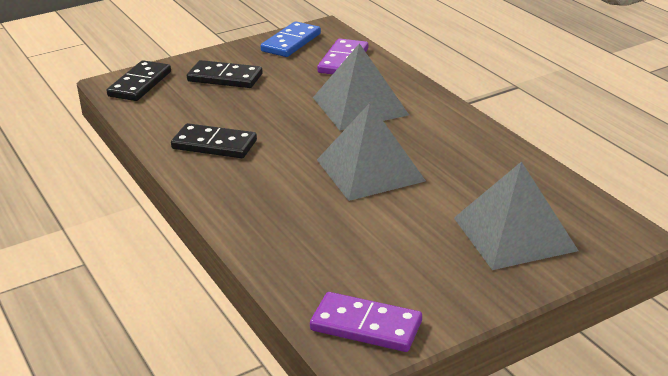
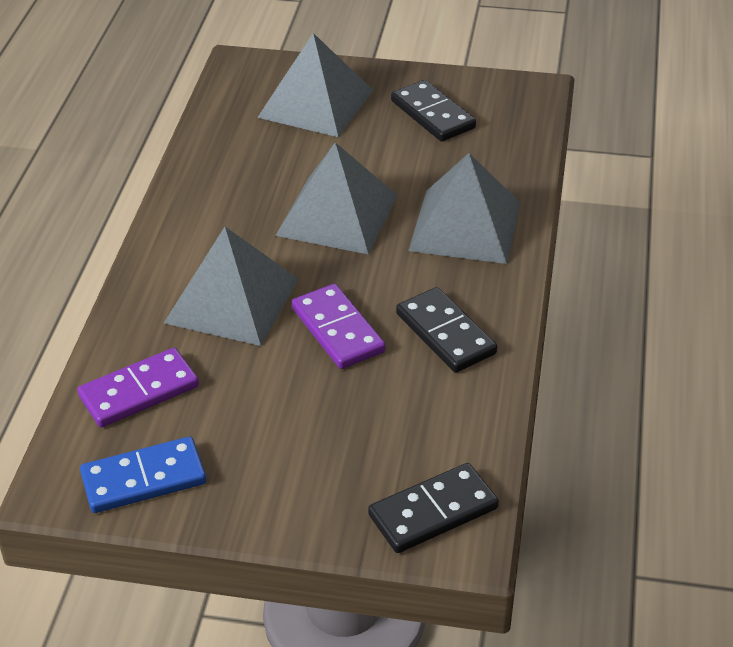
camera: 140 degrees left, 10 degrees up
black domino [187,60,263,88] -> black domino moved to [391,80,476,142]
purple domino [310,292,422,352] -> purple domino moved to [292,284,385,369]
none -> grey pyramid [408,153,521,264]

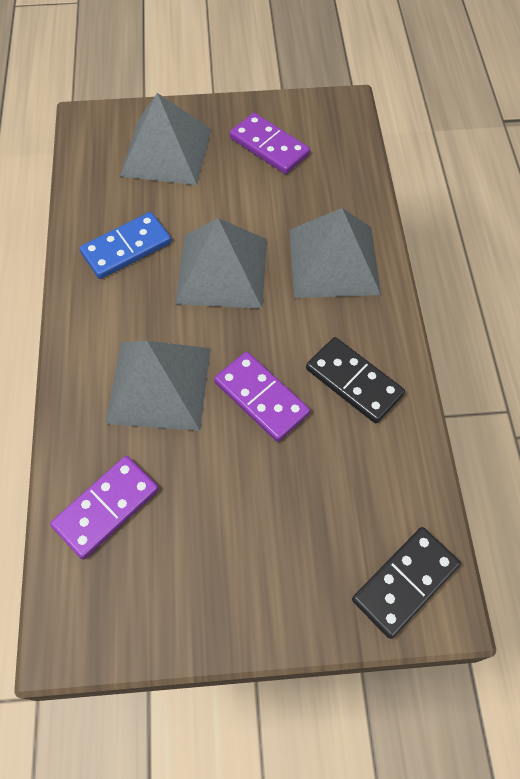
camera: 15 degrees left, 20 degrees up
blue domino [80,437,207,513] -> blue domino moved to [79,212,171,279]
black domino [391,80,476,142] -> purple domino [230,113,310,174]

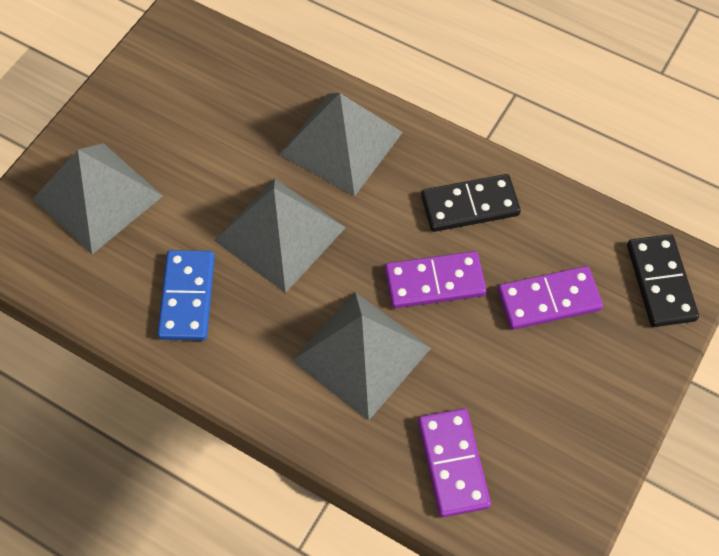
camera: 55 degrees left, 0 degrees up
purple domino [230,113,310,174] -> purple domino moved to [497,266,603,330]

